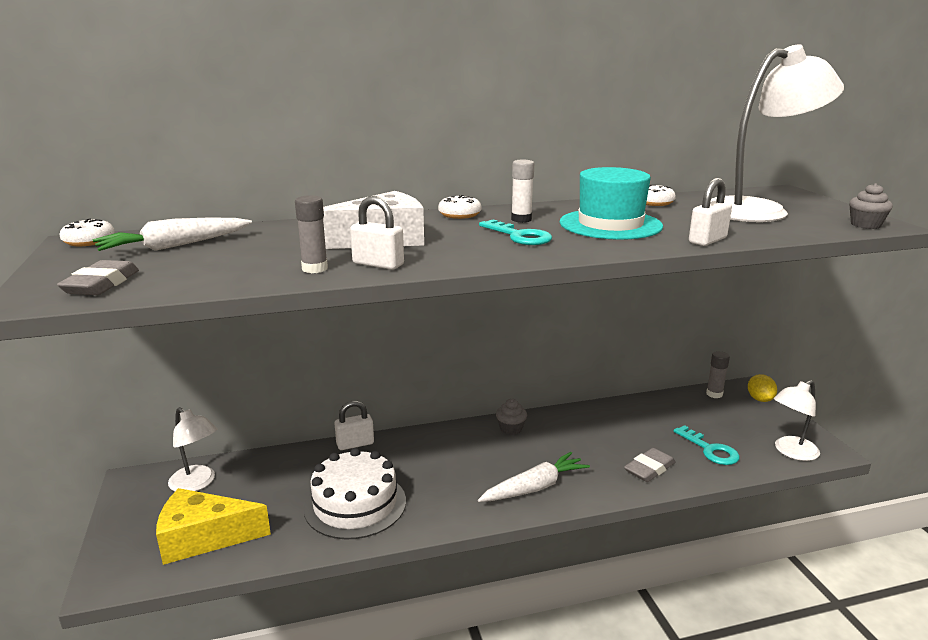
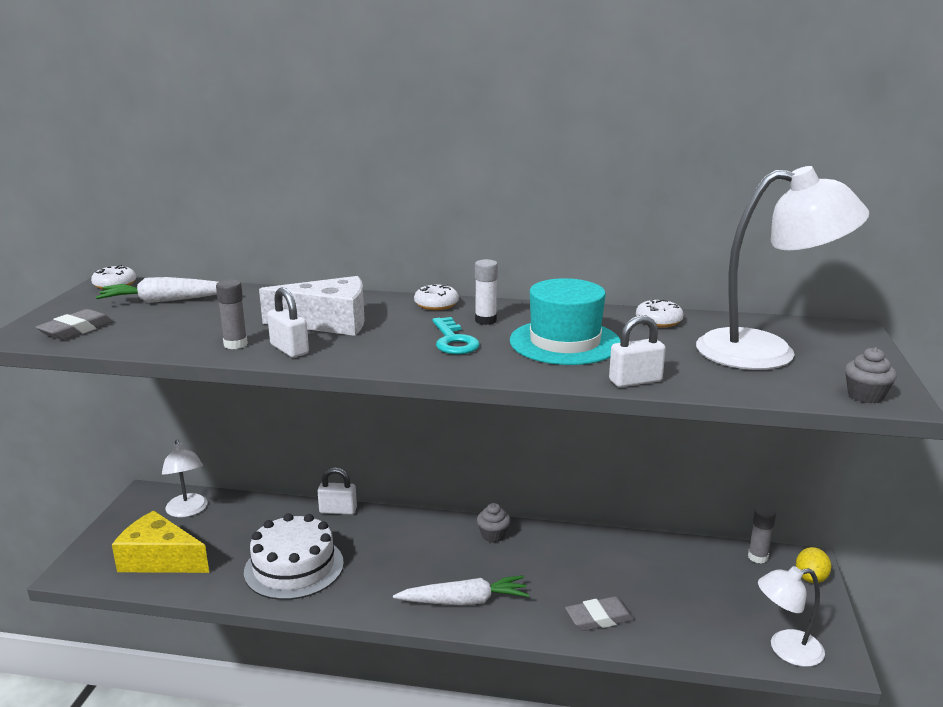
camera: 25 degrees right, 0 degrees up
turquoise key [674,425,740,465] -> none

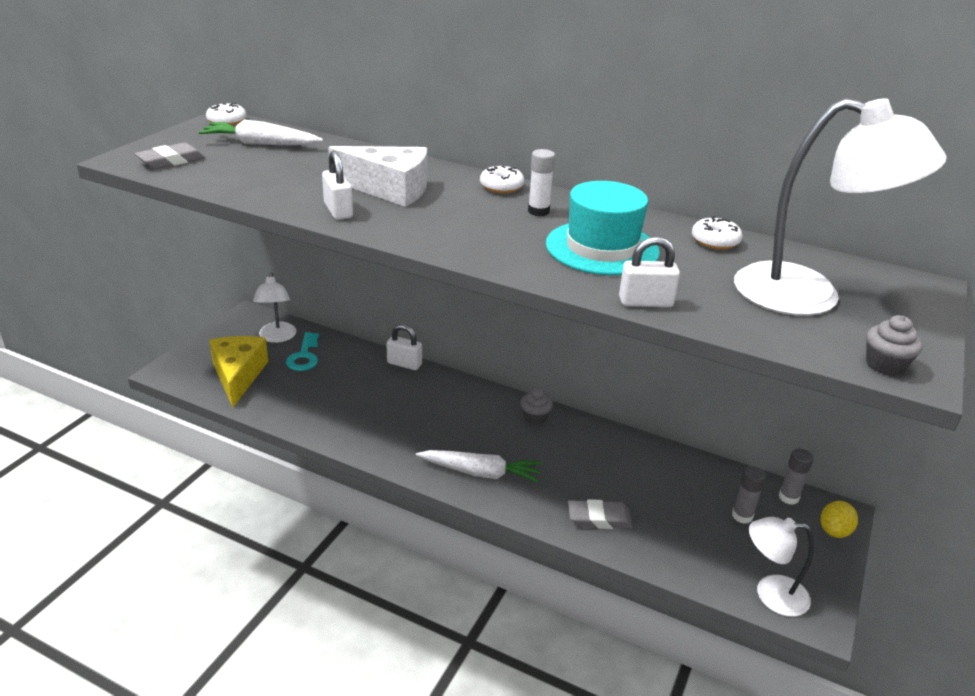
camera: 15 degrees right, 10 degrees up
yellow cheese [112,511,209,573] -> yellow cheese turned 45 degrees clockwise [209,336,269,408]
grey glue stick [216,279,248,349] -> grey glue stick moved to [732,466,766,524]
white cake [244,513,344,600] -> none
turquoise key [433,317,480,355] -> turquoise key moved to [286,332,319,371]

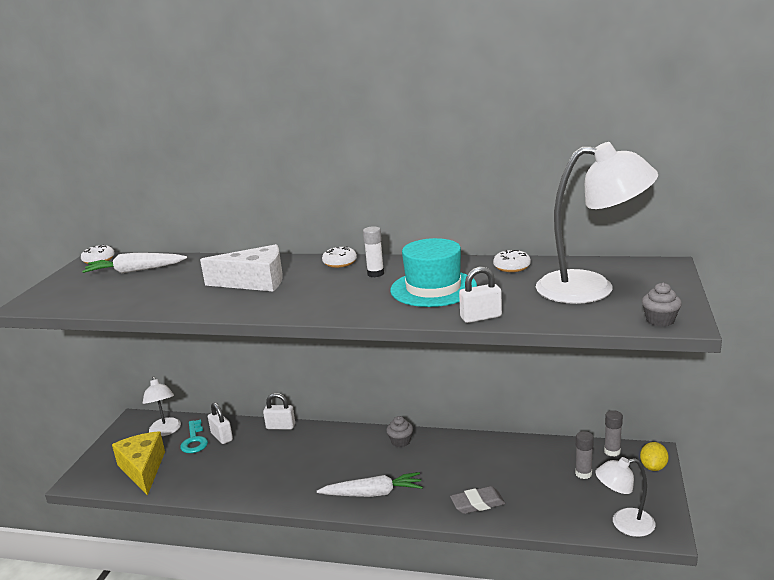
camera: 10 degrees left, 10 degrees down
grey eraser [135,143,205,169] -> none
white padlock [322,150,353,220] -> white padlock moved to [208,402,233,444]

